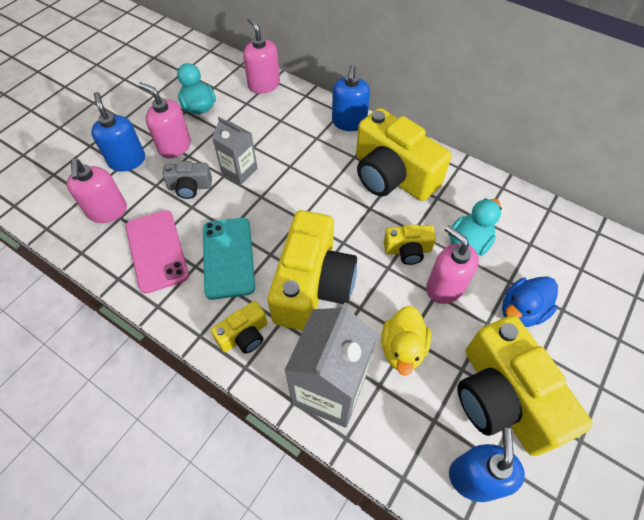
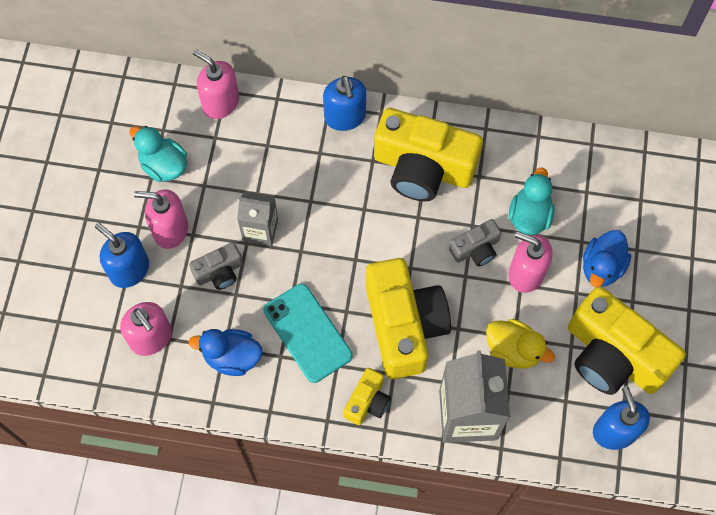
camera: 25 degrees left, 10 degrees up
pink phone [126,210,189,294] -> blue duck [188,329,262,376]
yellow duck [381,306,431,376] -> yellow duck turned 45 degrees counterclockwise [486,319,555,369]
yellow camera [384,225,436,265] -> grey camera [449,219,501,266]

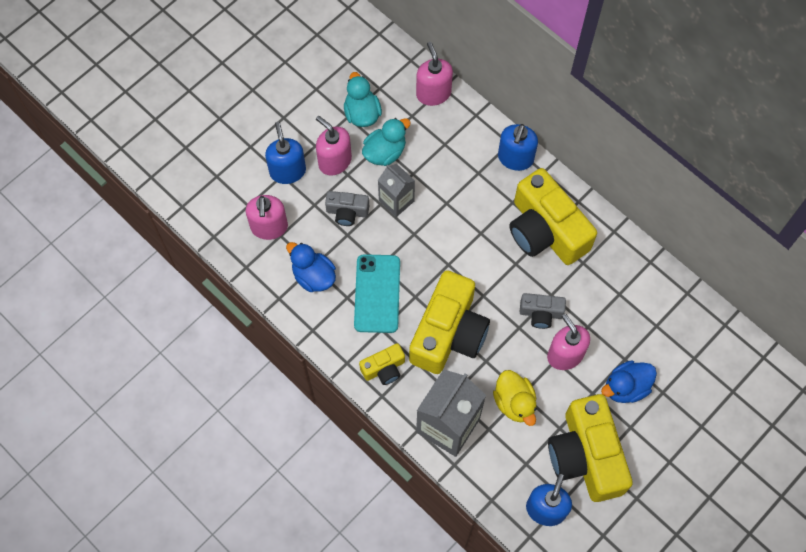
camera: 35 degrees right, 0 degrees up
turquoise duck [509,168,555,235] -> turquoise duck moved to [362,118,411,166]

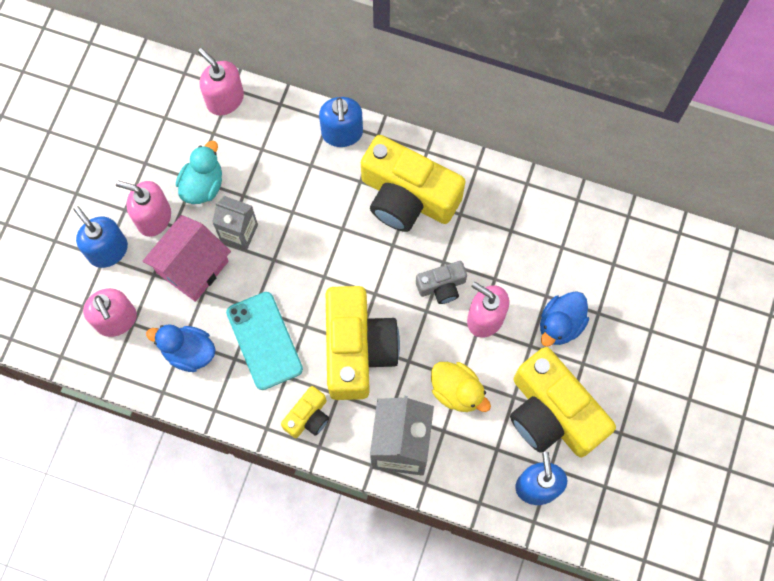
camera: 25 degrees left, 5 degrees up
grey camera [325,191,369,226] -> pink house [143,215,231,302]
turquoise duck [344,72,382,127] -> none

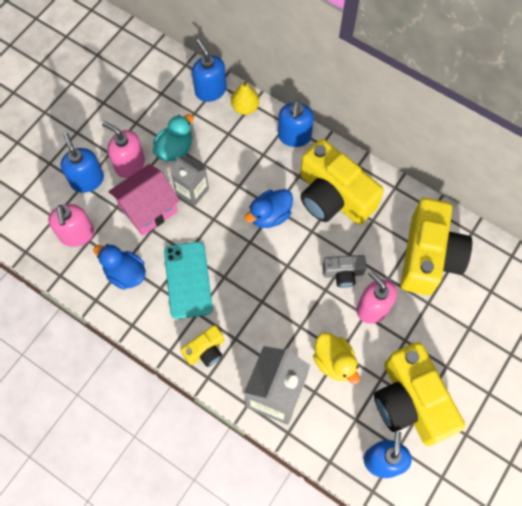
camera: 15 degrees right, 5 degrees down
pink soap dispenser [198,48,244,115] -> blue soap dispenser [192,39,226,102]
yellow camera [326,286,400,400] -> yellow camera moved to [400,198,472,295]
blue duck [540,291,589,347] -> blue duck moved to [245,189,293,228]
none -> yellow pear [231,81,259,115]

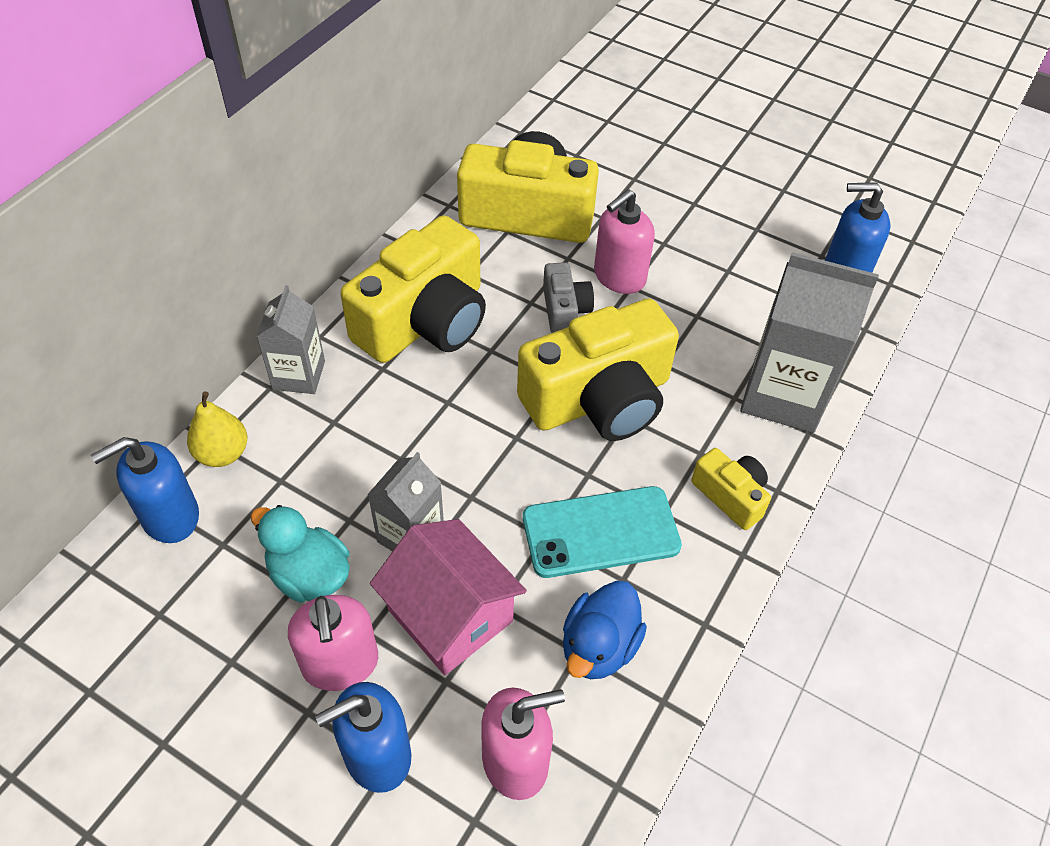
camera: 95 degrees left, 15 degrees down
pink soap dispenser [102,121,145,178] -> pink soap dispenser turned 45 degrees counterclockwise [288,595,378,691]
blue duck [245,189,293,228] -> none
blue soap dispenser [278,100,314,147] -> grey carton [257,285,325,394]
yellow duck [313,332,360,384] -> none
yellow camera [374,342,465,446] -> yellow camera moved to [517,298,679,441]

